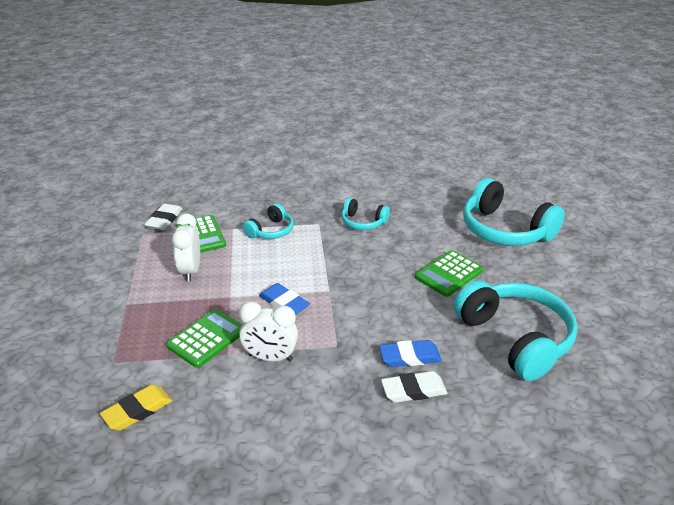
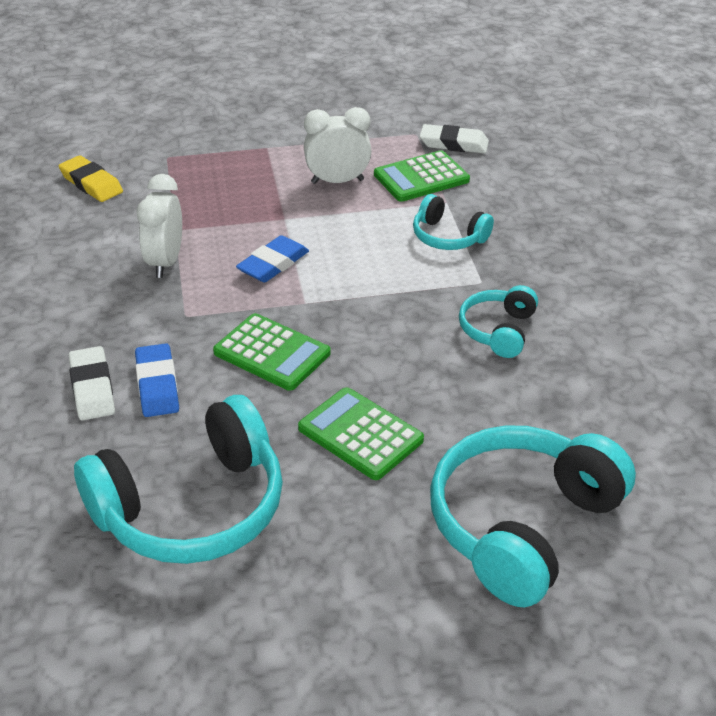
camera: 85 degrees right, 5 degrees up
green calculator [166,309,242,368] -> green calculator moved to [213,313,331,391]

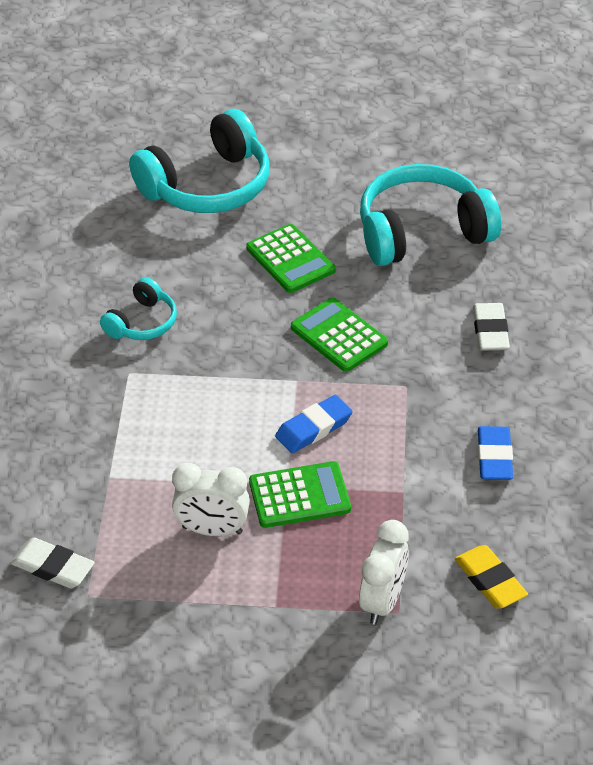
camera: 165 degrees left, 5 degrees up
blue eraser [135,343,179,417] -> blue eraser moved to [478,426,513,480]
white clock [137,174,182,278] -> white clock moved to [359,520,409,625]
green calculator [374,150,470,202] -> green calculator moved to [249,461,351,528]
turquoise headphones [413,194,494,250] -> none

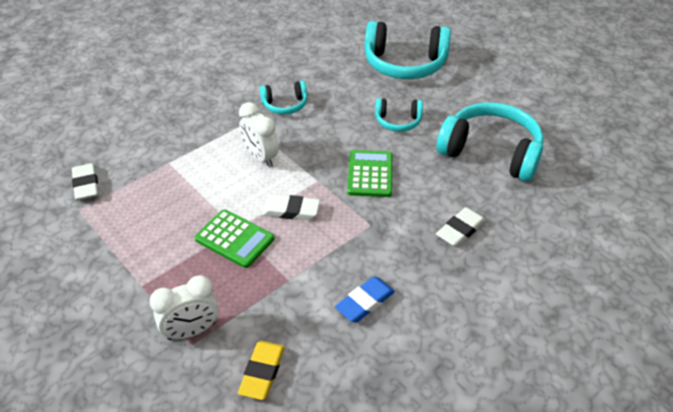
camera: 45 degrees right, 0 degrees up
white clock [172,463,250,536] -> white clock moved to [239,102,279,167]
green calculator [246,224,335,293] -> turquoise headphones [375,98,423,132]
blue eraser [275,395,353,453] -> white eraser [262,195,320,220]

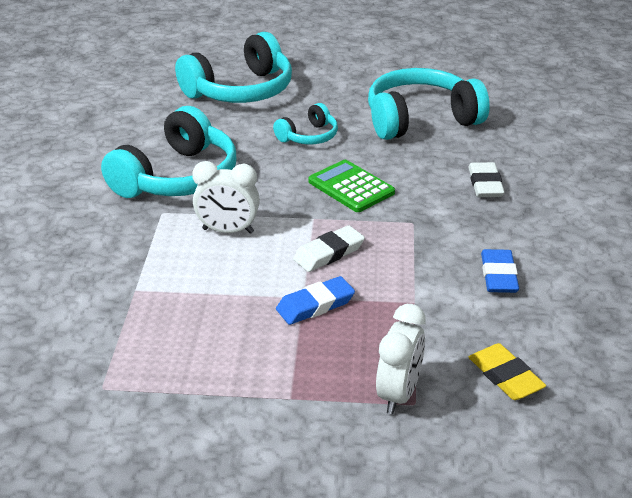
camera: 45 degrees left, 10 degrees down
white eraser [72,163,99,200] -> none
green calculator [195,210,274,268] -> blue eraser [276,276,355,325]
turquoise headphones [260,81,307,114] -> turquoise headphones [101,106,236,198], size x1.94

